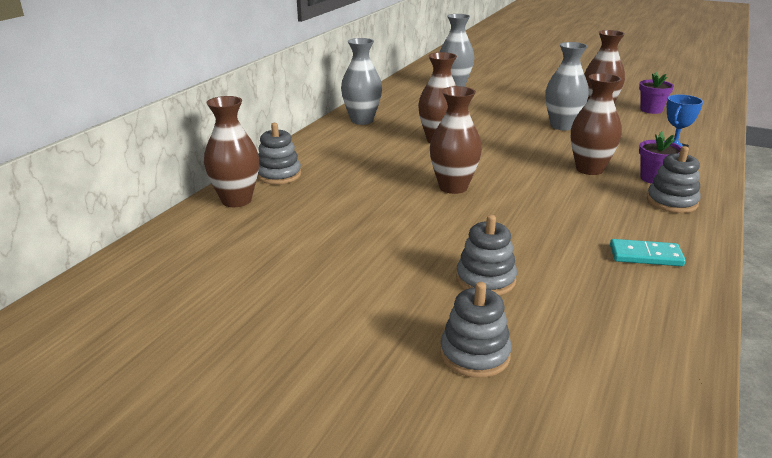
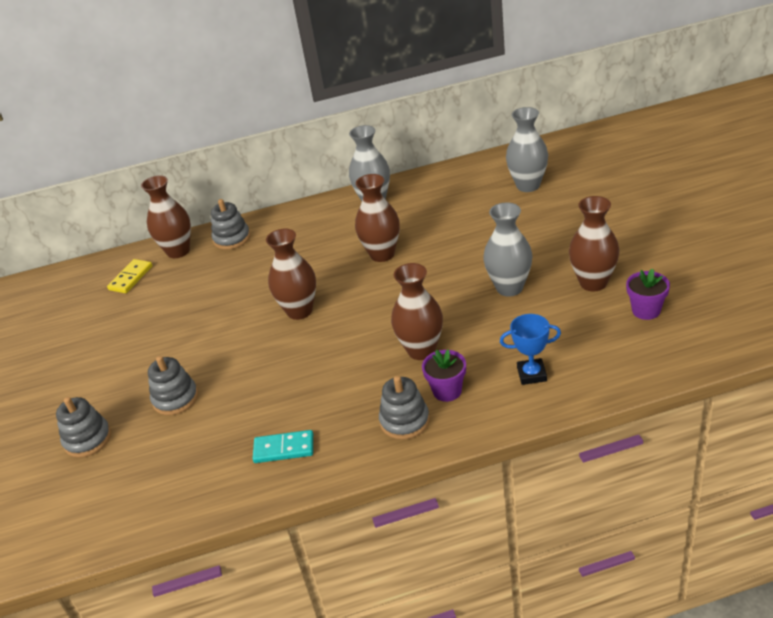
camera: 55 degrees right, 10 degrees up
turquoise domino [610,239,686,266] -> turquoise domino turned 60 degrees counterclockwise [253,430,313,463]
none -> yellow domino [107,259,153,293]

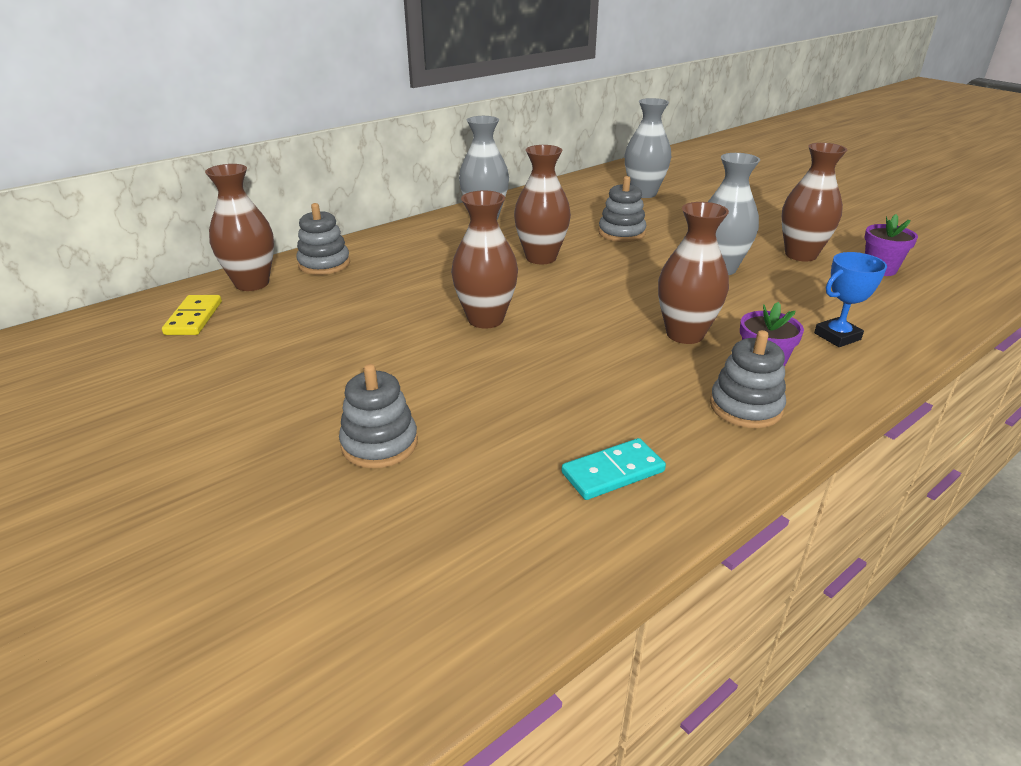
camera: 30 degrees left, 5 degrees down
grey stacking toy [56,397,111,458] -> grey stacking toy moved to [599,176,646,242]

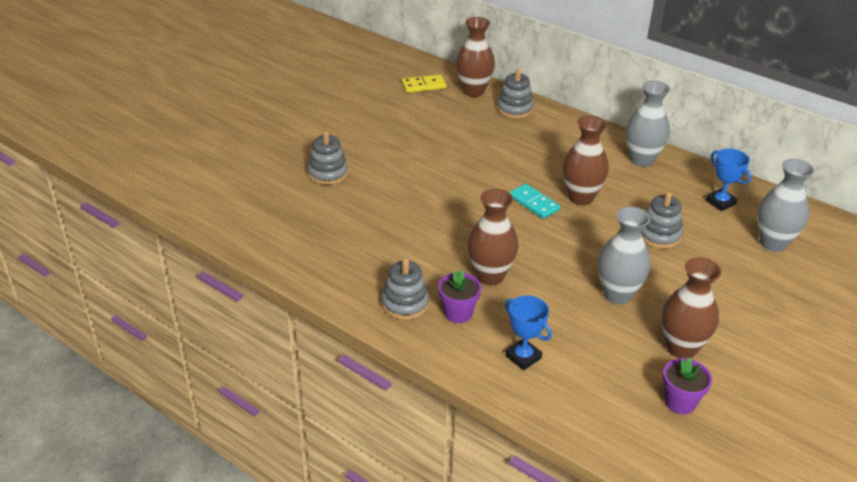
camera: 75 degrees right, 5 degrees up
brown vase [451,190,518,329] -> none
turquoise domino [561,438,666,500] -> turquoise domino moved to [509,184,560,219]
none -> blue trophy [706,149,751,211]

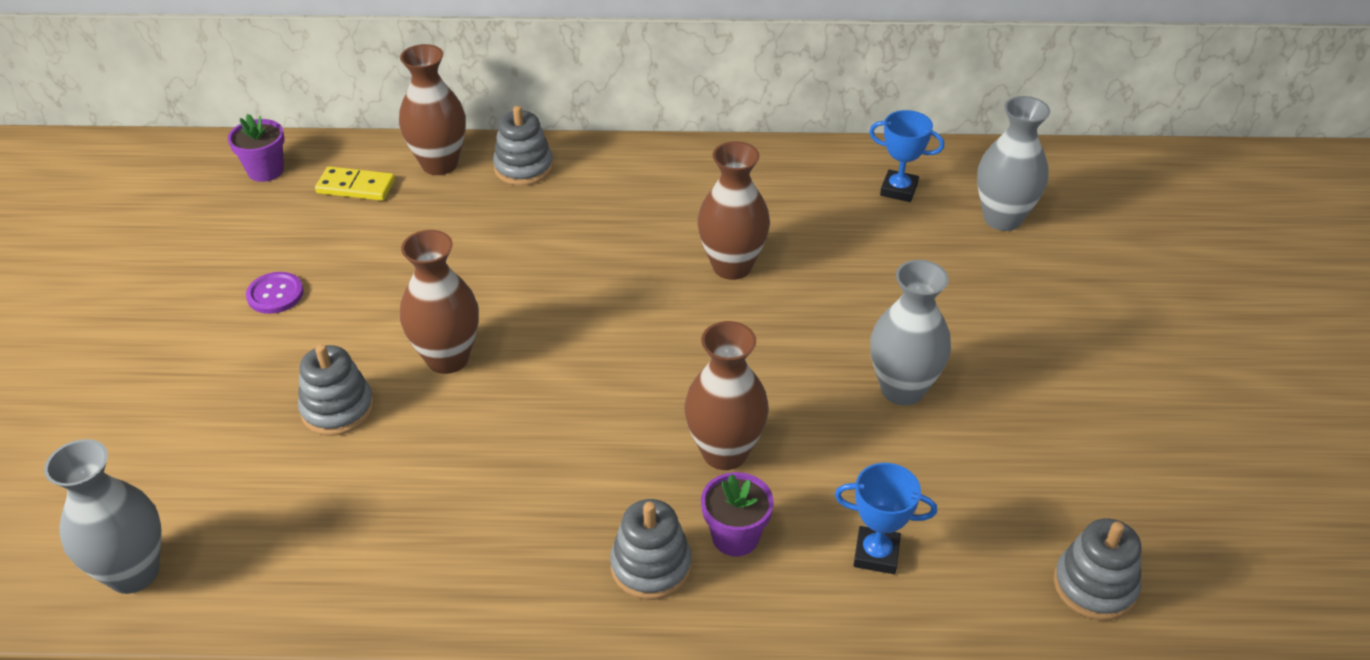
camera: 35 degrees left, 5 degrees up
yellow domino [402,75,446,93] -> yellow domino turned 60 degrees clockwise [315,166,395,201]
turquoise domino [509,184,560,219] -> none
grey vase [626,81,670,167] -> grey vase moved to [44,439,162,594]
grey stacking toy [641,192,683,249] -> grey stacking toy moved to [1054,518,1141,620]
brown vase [662,257,721,359] -> brown vase moved to [400,230,479,374]
purple flower pot [663,357,712,414] -> purple flower pot moved to [228,114,285,182]
none -> purple button [246,272,304,314]

